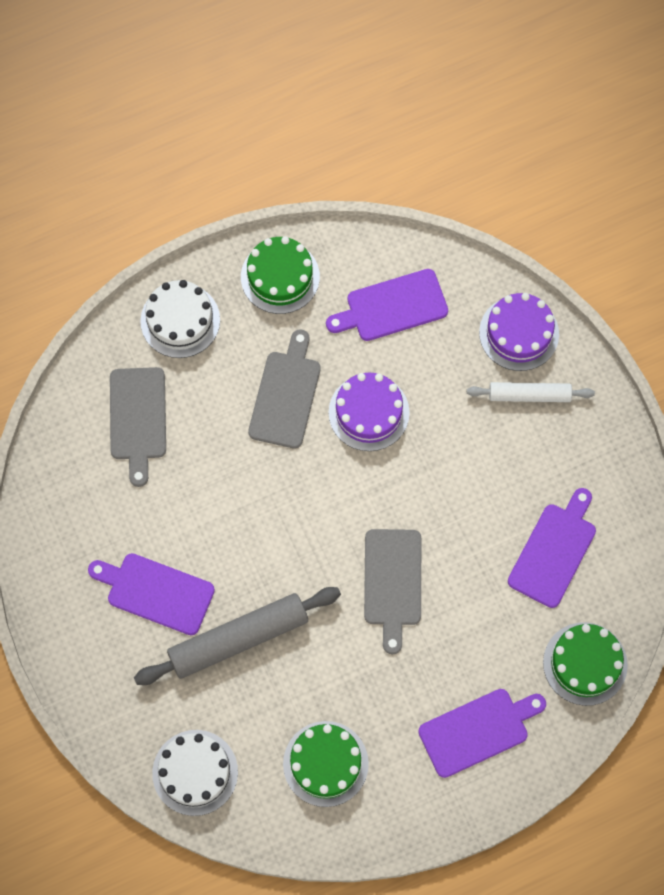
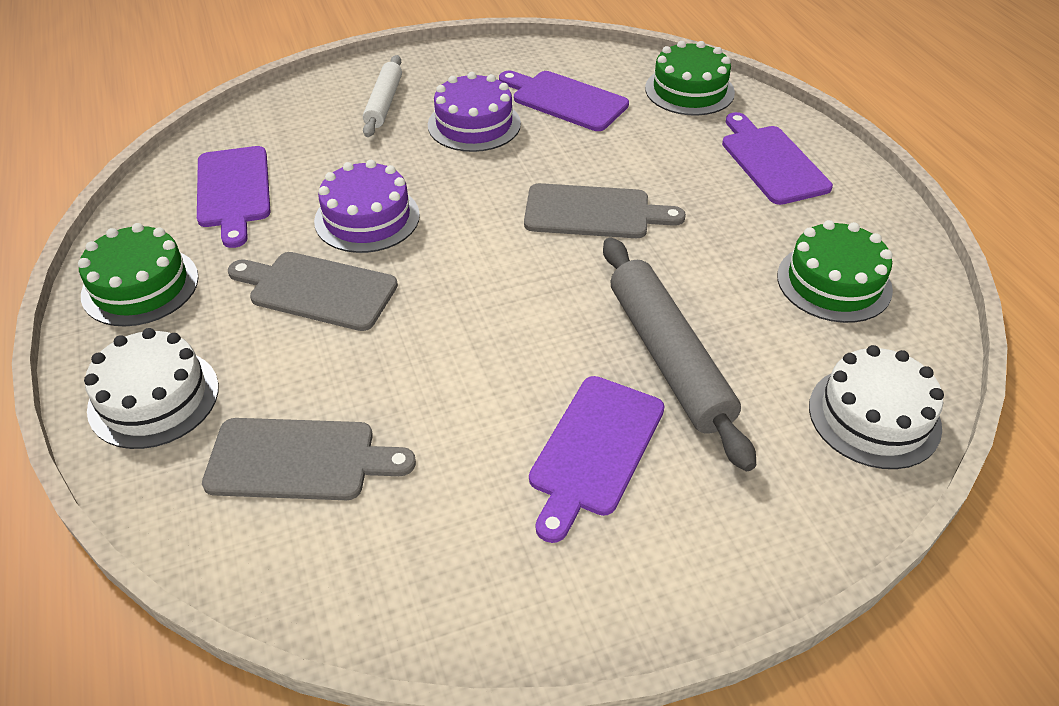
camera: 85 degrees left, 25 degrees down
purple cake [479,293,559,371] -> purple cake moved to [428,72,521,152]

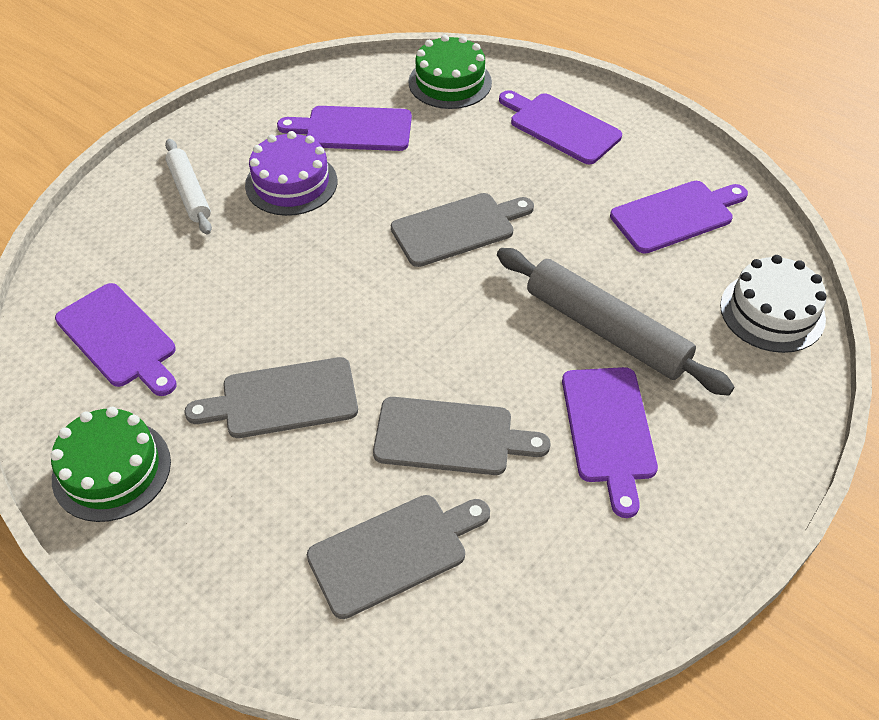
camera: 30 degrees left, 5 degrees up
white cake [84,328,219,449] -> none
purple cake [314,160,420,253] -> none
green cake [777,220,893,323] -> purple cutting board [610,181,748,254]
none -> grey cutting board [373,397,550,475]

